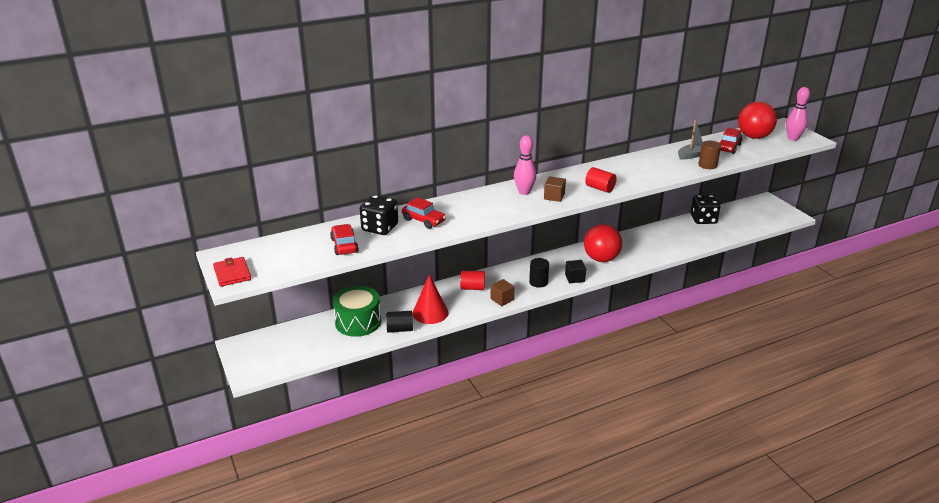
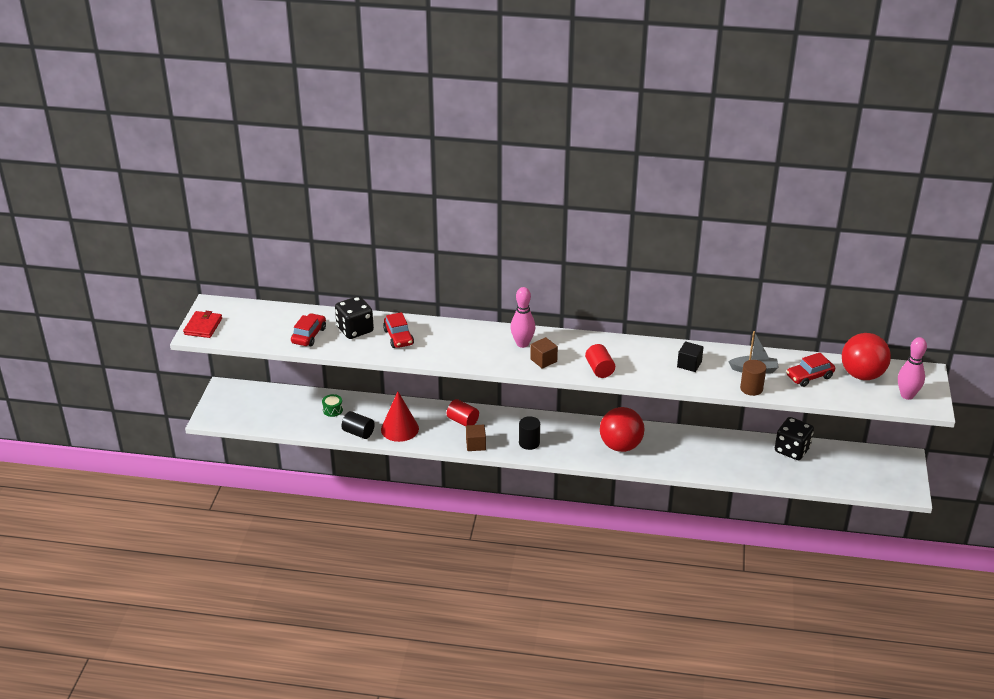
camera: 35 degrees right, 5 degrees up
green drum [333,286,381,337] -> green drum [322,394,343,417], size x0.43
black cube [565,260,586,283] -> black cube moved to [677,341,704,372]

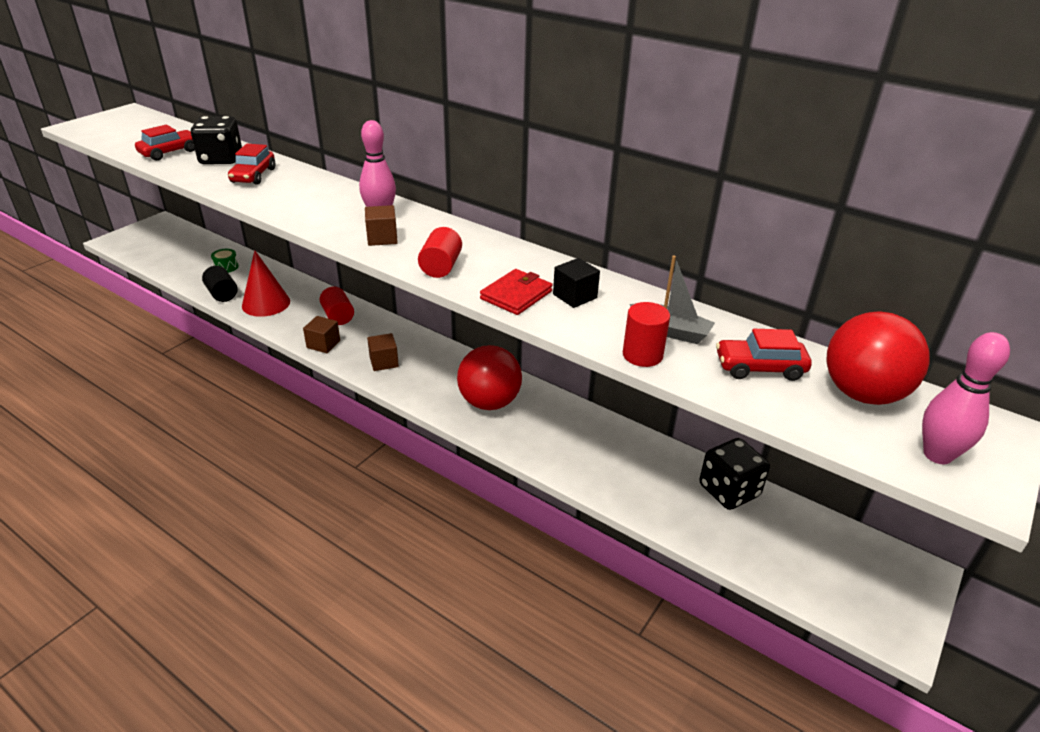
camera: 25 degrees right, 0 degrees up
red wallet [183,311,222,338] -> red wallet moved to [480,269,553,315]
black cylinder [519,416,540,450] -> brown cube [367,333,399,371]
brown cylinder [740,360,766,396] -> red cylinder [623,302,670,367]

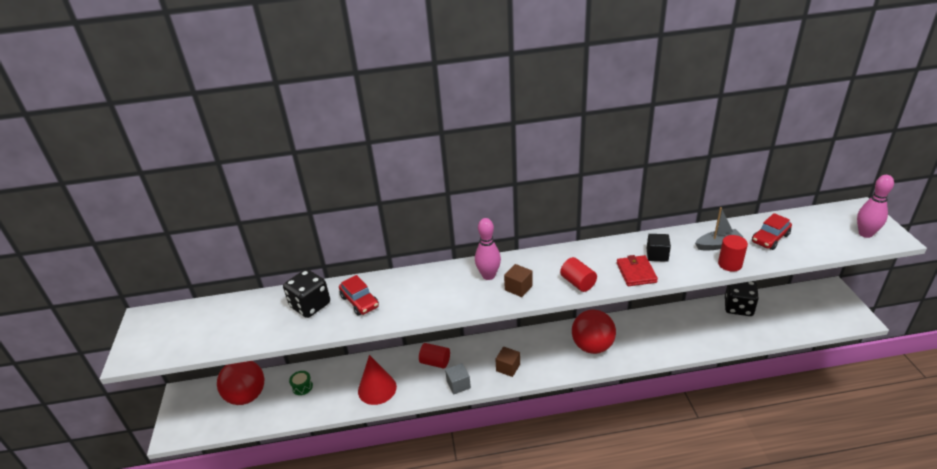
camera: 40 degrees left, 0 degrees up
red car [135,124,195,161] -> none
black cylinder [202,266,238,302] -> none
brown cube [303,316,340,353] -> grey cube [445,363,471,395]
red ball [826,311,930,405] -> red ball moved to [217,361,264,405]

